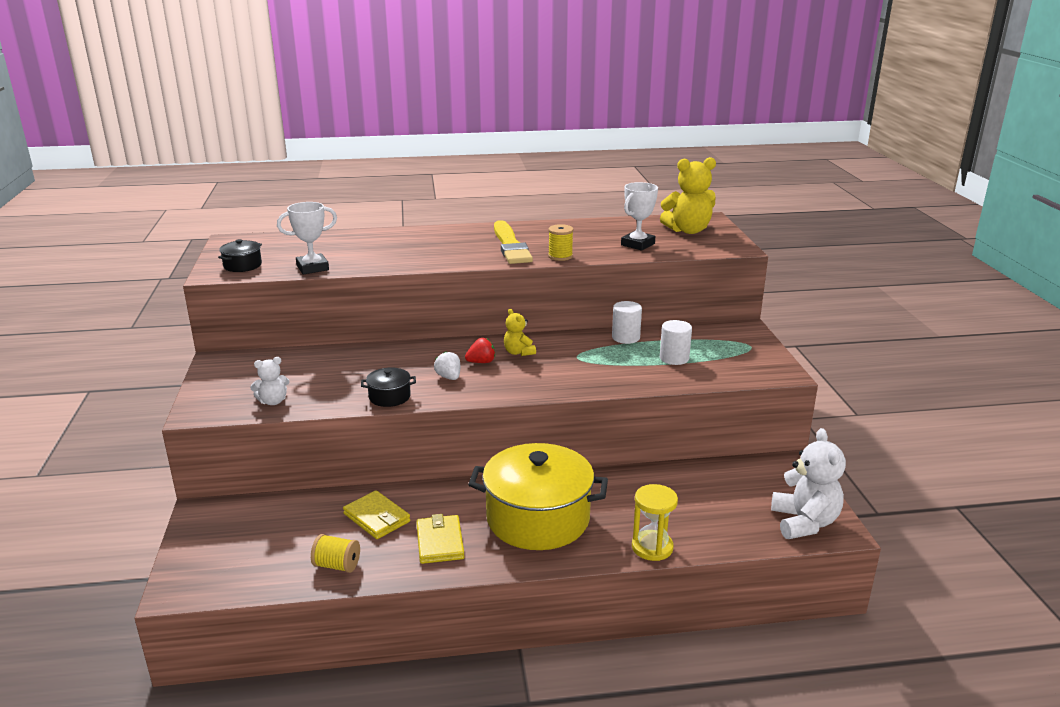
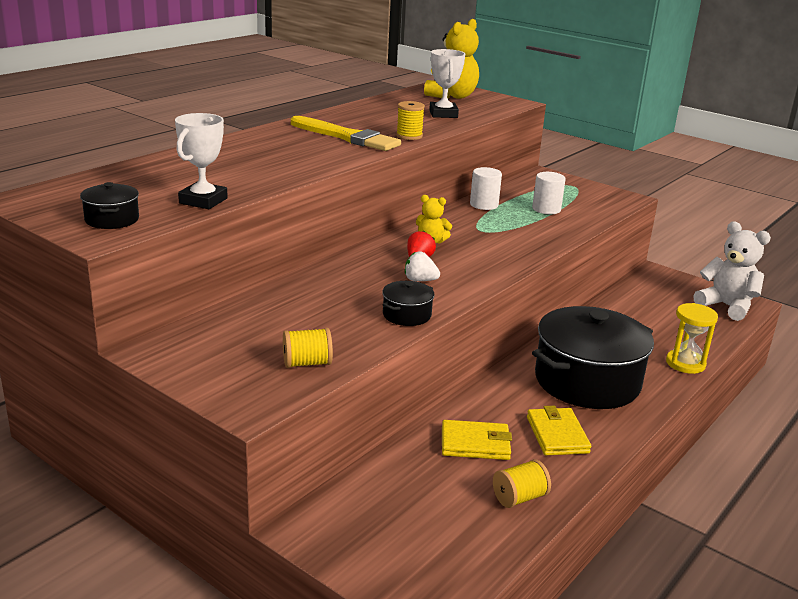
camera: 45 degrees left, 0 degrees up
white teddy bear [250,357,290,405] -> yellow spool [283,328,333,368]
yellow wallet [416,514,465,564] -> yellow wallet turned 45 degrees clockwise [527,406,591,455]
yellow pot [468,443,608,550] -> black pot [532,306,654,409]

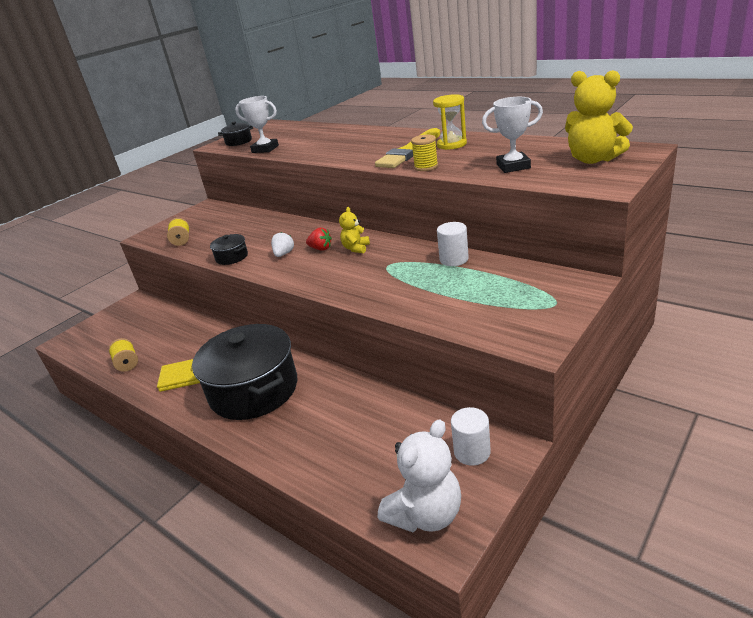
camera: 95 degrees right, 5 degrees up
yellow wallet [442,420,512,460] -> none
white cylinder [532,172,566,214] -> white cylinder moved to [451,407,491,466]
yellow hourglass [666,303,718,374] -> yellow hourglass moved to [433,94,467,150]

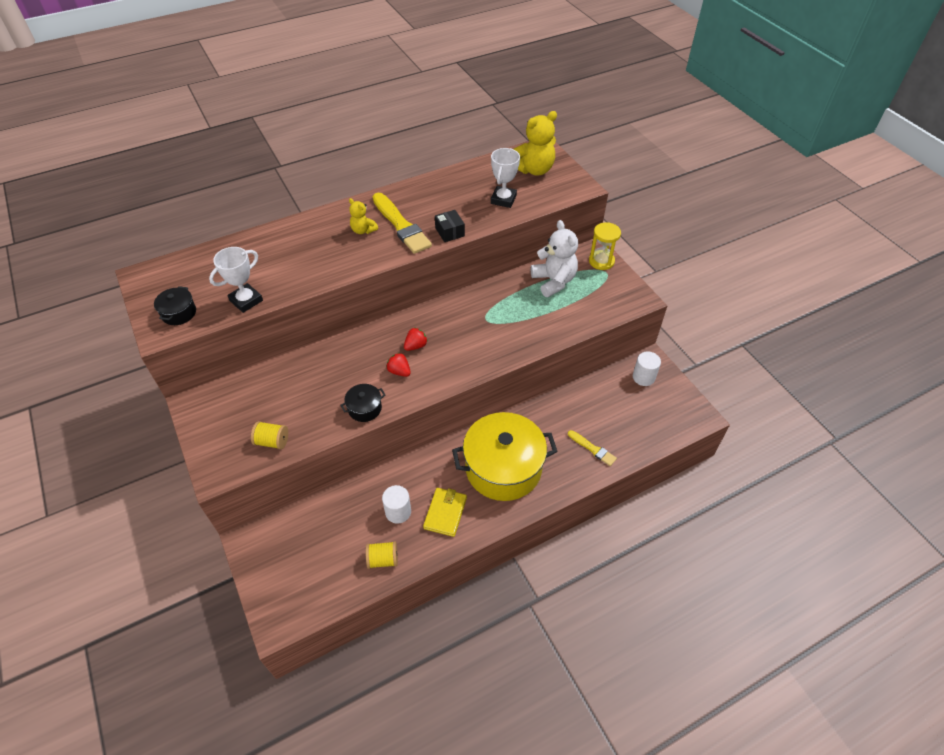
camera: 70 degrees left, 20 degrees up
black pot [192,324,297,420] -> yellow pot [452,412,557,501]
white strawberry [271,232,294,257] -> red strawberry [386,353,411,377]
yellow teddy bear [339,207,370,253] -> yellow teddy bear moved to [349,198,378,234]
white teddy bear [378,419,461,532] -> white teddy bear moved to [531,220,578,297]
yellow spool [411,135,438,171] -> black box [435,210,465,242]
yellow hourglass [433,94,467,150] -> yellow hourglass moved to [589,222,621,270]
white cylinder [437,222,469,266] -> white cylinder moved to [382,485,411,524]
none -> yellow brush [568,430,617,466]

